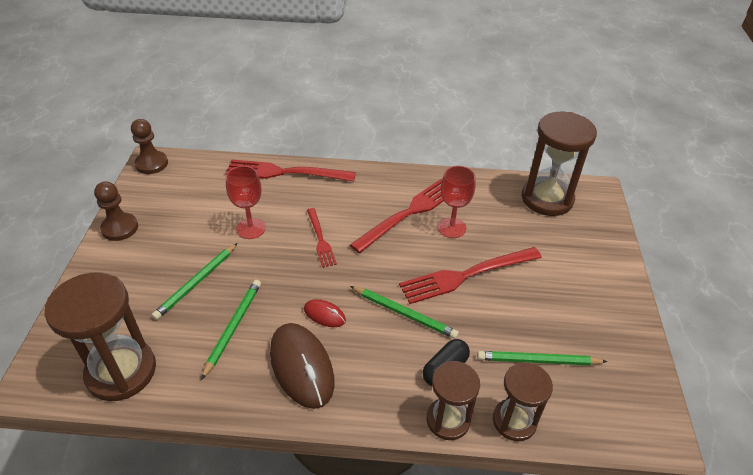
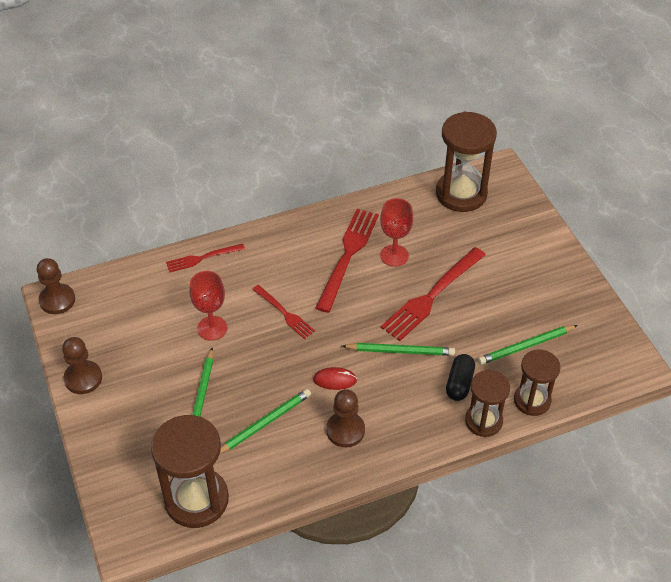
camera: 25 degrees left, 5 degrees up
green pencil [201,280,261,380] -> green pencil turned 60 degrees clockwise [220,389,311,454]
red fork [225,159,356,182] -> red fork [166,244,245,273], size x0.57
brown mouse [270,323,335,409] -> brown pawn [326,389,365,447]

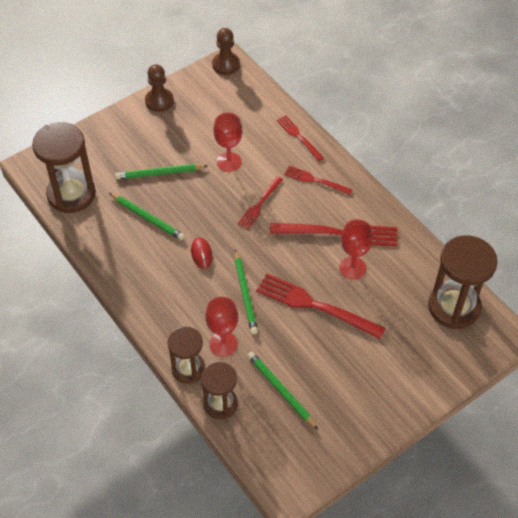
camera: 75 degrees right, 5 degrees up
brown pawn [326,389,365,447] -> none
black capsule [446,354,475,401] -> red goblet [205,297,238,357]
none -> red fork [284,166,352,195]

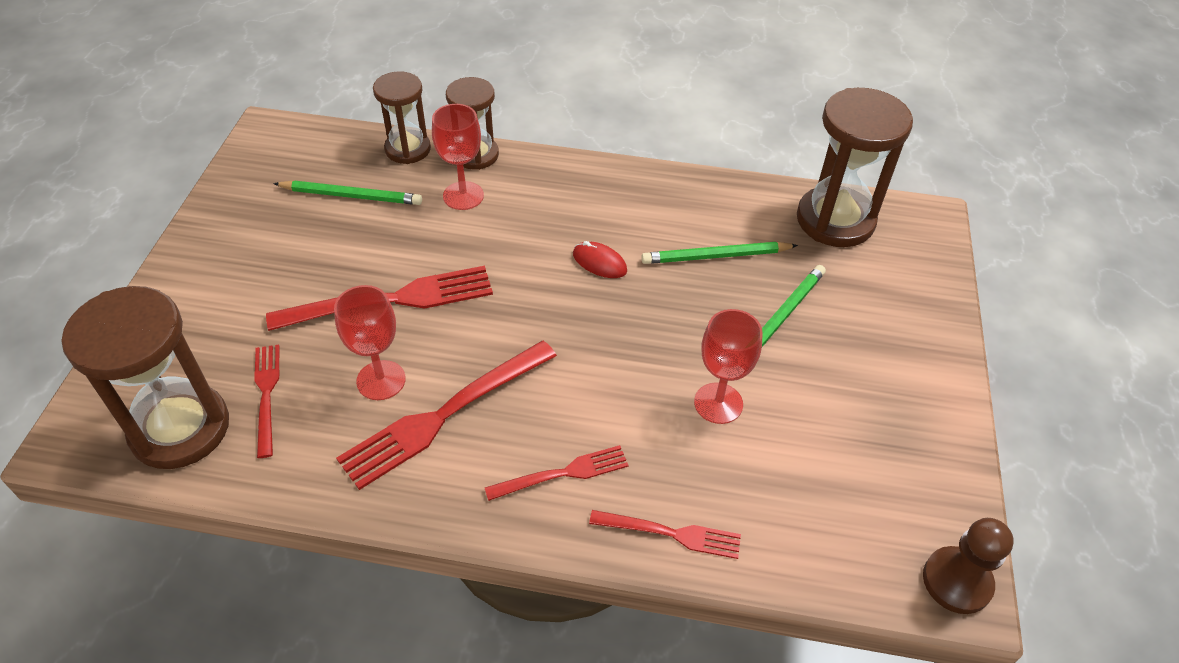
camera: 135 degrees right, 5 degrees down
brown pawn [145,64,174,112] -> none
green pencil [235,249,258,334] -> none
red fork [237,176,283,229] -> red fork moved to [254,345,279,458]

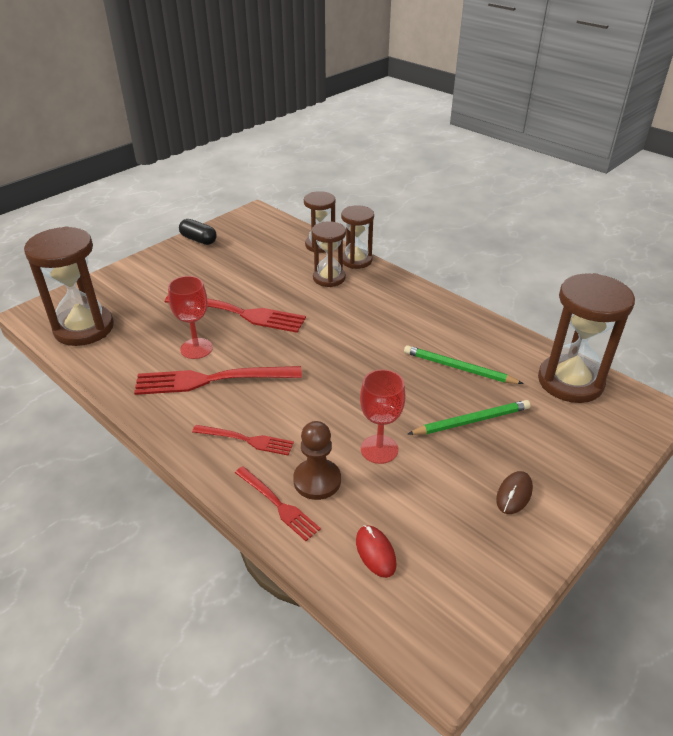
camera: 35 degrees right, 10 degrees down
red fork [254,345,279,458] -> none
green pencil [273,181,422,205] -> none
red goblet [432,104,484,210] -> brown hourglass [312,221,346,287]
red mouse [573,241,627,278] -> red mouse moved to [356,525,397,578]
brown pawn [923,518,1014,614] -> brown pawn moved to [293,421,341,500]
none -> black capsule [179,219,217,245]
none -> brown mouse [496,471,533,514]

